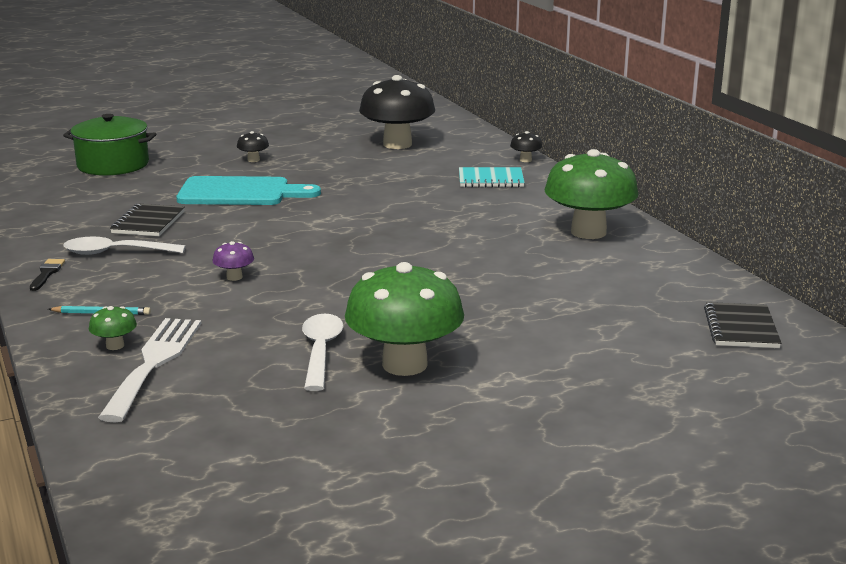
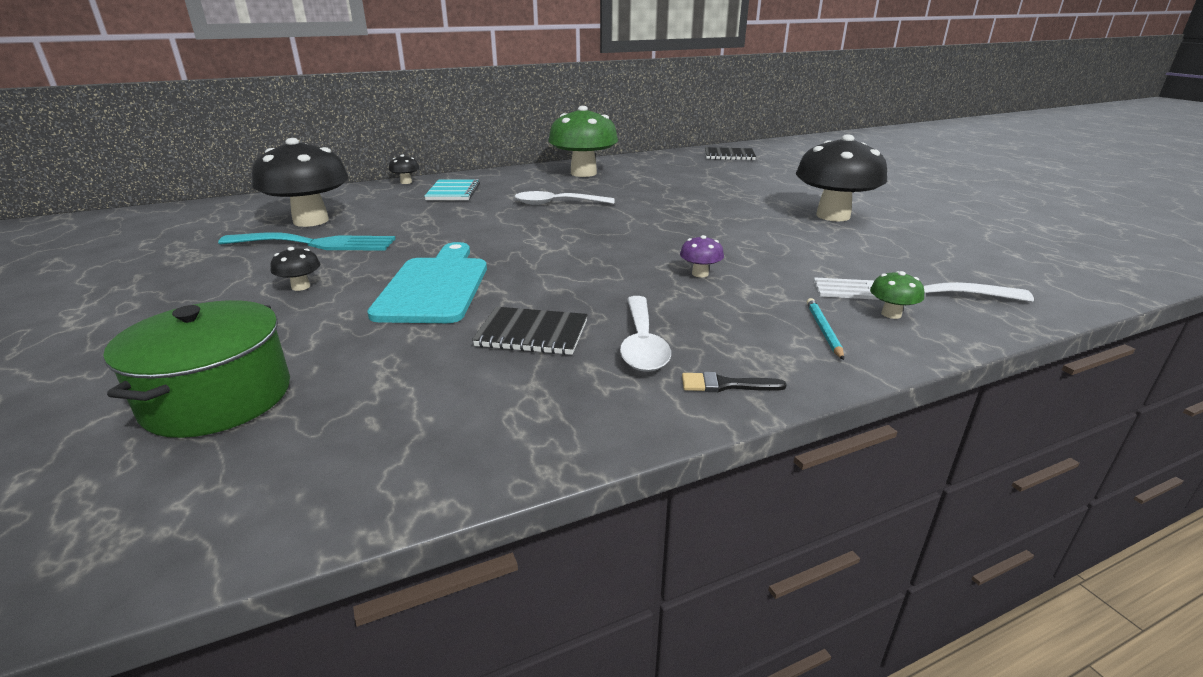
camera: 90 degrees left, 5 degrees up
white spoon [302,314,343,391] -> white spoon moved to [515,191,615,205]
green mushroom [345,262,464,376] -> black mushroom [796,134,887,221]
none -> turquoise fork [218,232,395,251]

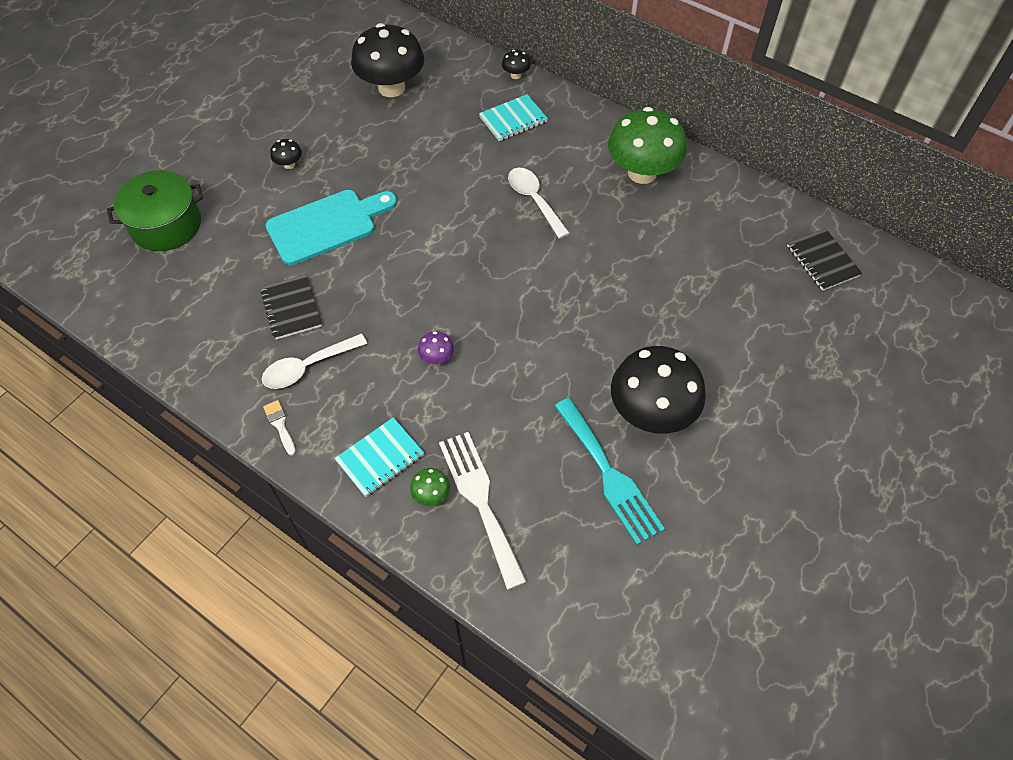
camera: 60 degrees right, 30 degrees up
turquoise fork [218,232,395,251] -> turquoise fork moved to [554,398,665,545]
black brush [682,372,787,392] -> white brush [263,400,296,455]
turquoise pencil [807,298,844,360] -> turquoise notebook [335,417,424,497]

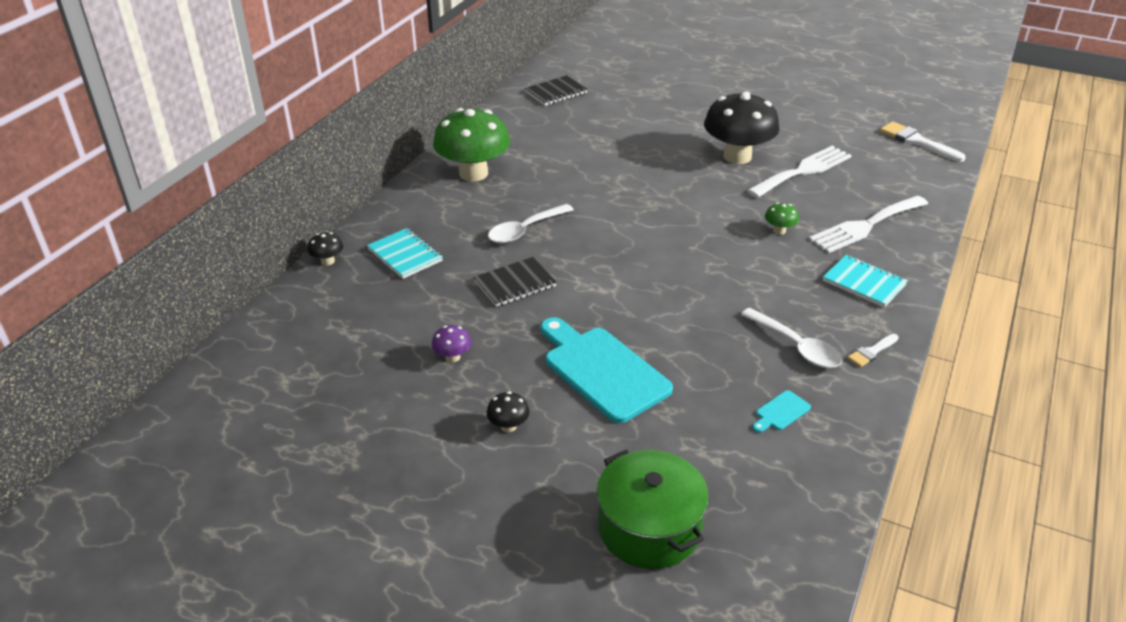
camera: 100 degrees left, 20 degrees down
black notebook [260,274,322,340] -> black notebook moved to [474,257,557,307]
black mushroom [351,23,424,97] -> none
green mushroom [410,468,450,506] -> green mushroom moved to [765,202,799,235]
purple mushroom [418,331,454,364] -> purple mushroom moved to [432,325,471,362]
turquoise fork [554,398,665,545] -> white fork [747,146,852,198]
none -> turquoise cutting board [753,390,811,432]
none -> white brush [880,121,966,162]

